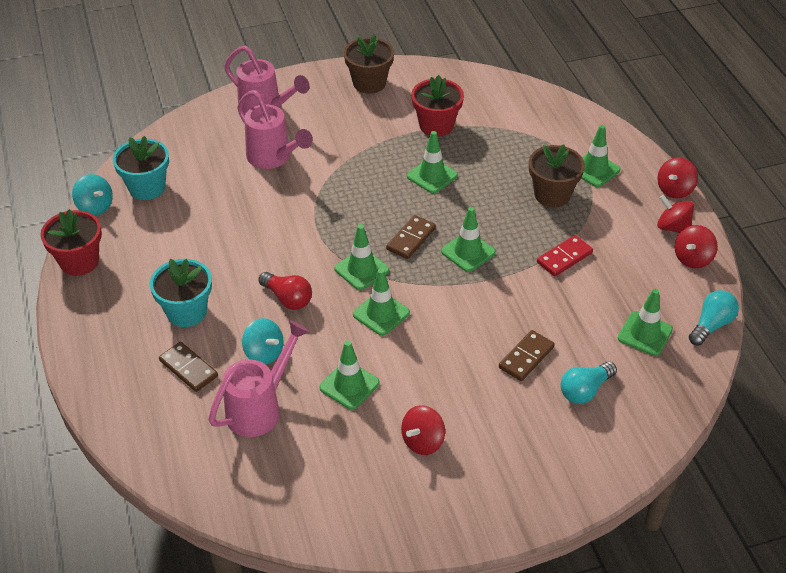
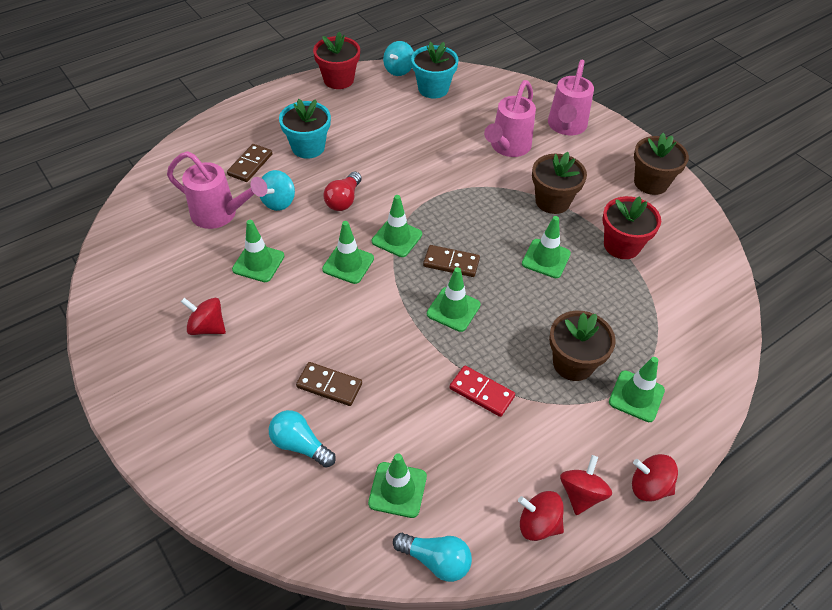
camera: 70 degrees right, 5 degrees up
none -> brown flower pot [532,152,587,214]

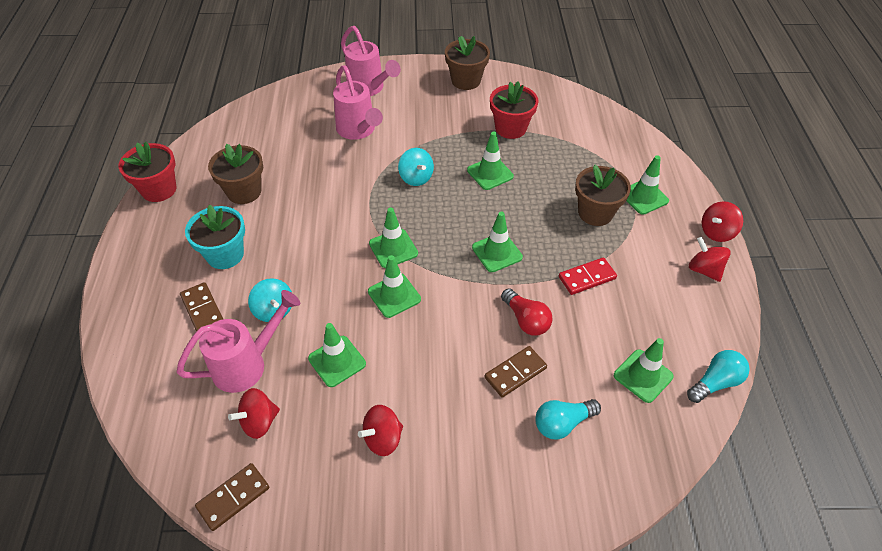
camera: 55 degrees left, 0 degrees up
red light bulb [323,172,362,211] -> red light bulb moved to [501,288,553,336]
turquoise spinning top [383,41,414,76] -> turquoise spinning top moved to [398,148,434,186]
turquoise flower pot [411,42,459,99] -> none
brown domino [423,245,480,277] -> brown domino moved to [195,463,269,531]
red spinning top [518,491,564,541] -> red spinning top moved to [228,388,280,439]
brown flower pot [532,152,587,214] -> brown flower pot moved to [208,144,263,204]

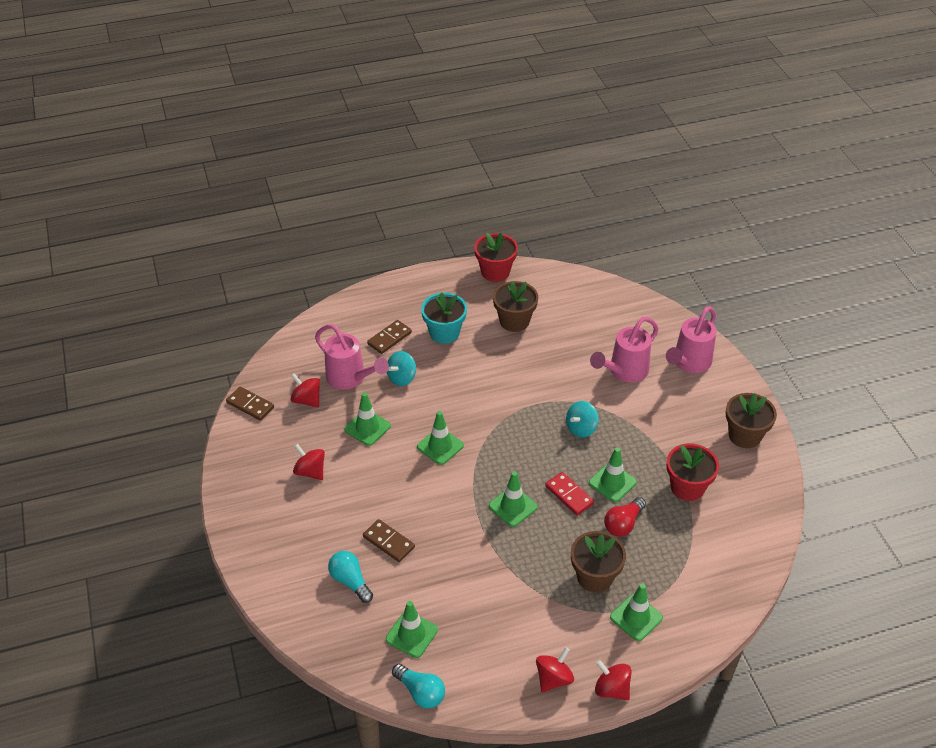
camera: 75 degrees right, 5 degrees down
green traffic cone [369,207,418,268] -> none
red light bulb [501,288,553,336] -> red light bulb moved to [604,497,646,537]
red domino [559,257,617,295] -> red domino moved to [545,472,594,515]

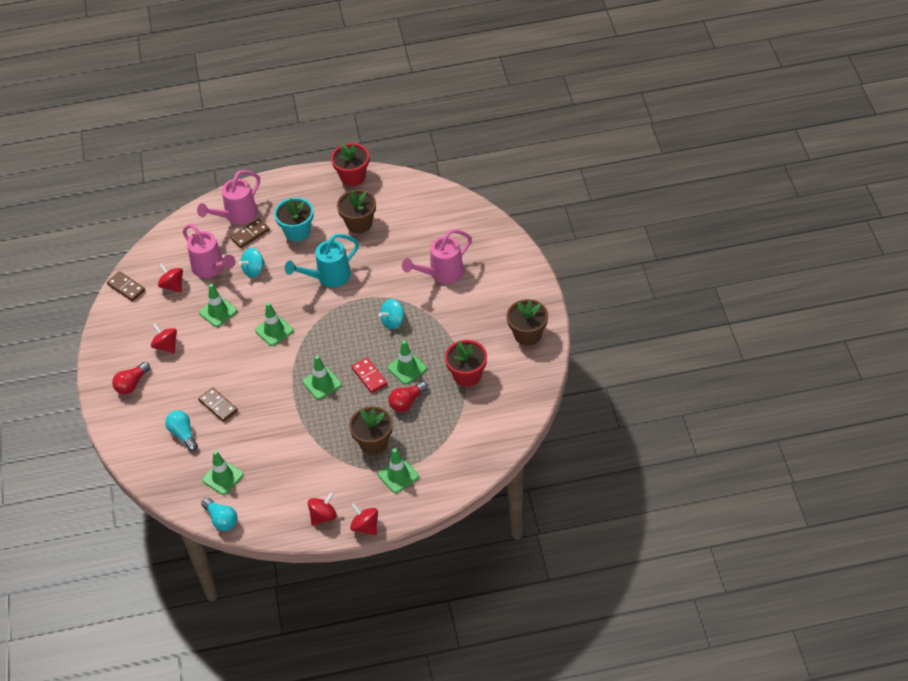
camera: 10 degrees right, 5 degrees up
pink watering can [666,306,717,373] -> pink watering can moved to [197,170,260,225]
none -> red light bulb [112,362,150,394]
none -> turquoise watering can [285,234,359,287]

